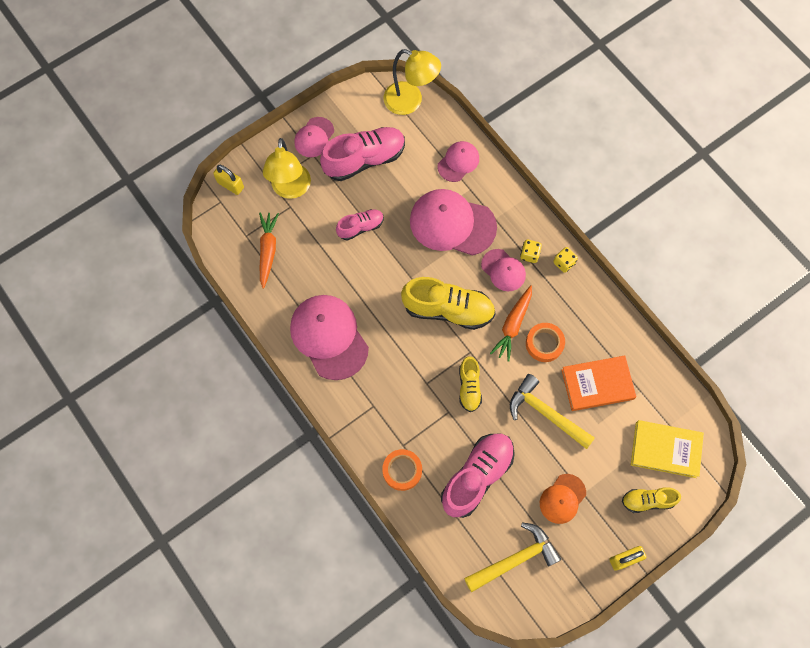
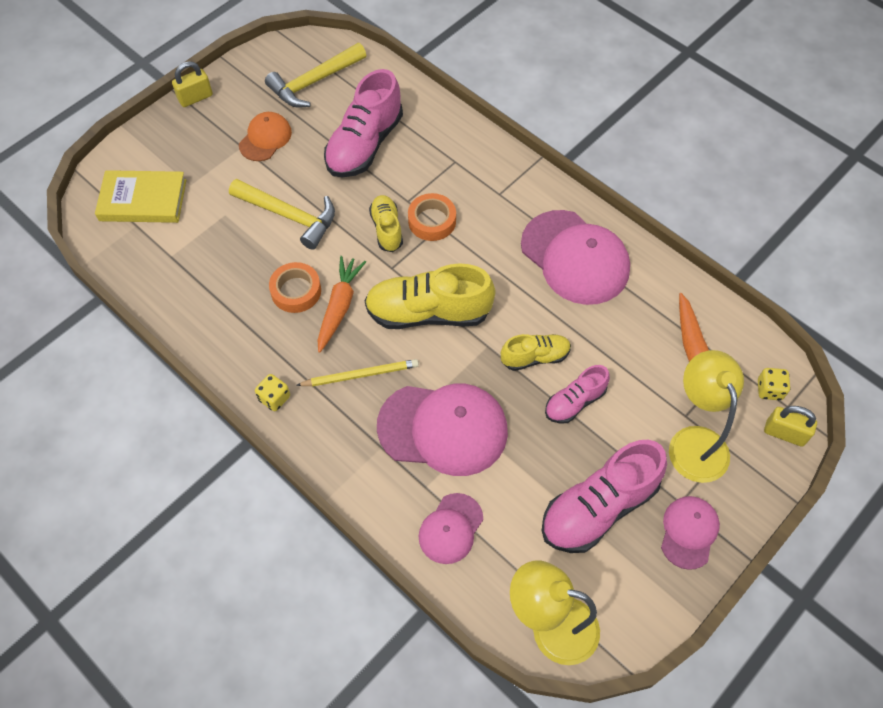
camera: 170 degrees right, 10 degrees down
orange tape [382,449,422,491] -> orange tape moved to [408,193,456,241]
pink cap [481,249,526,291] -> yellow pencil [296,359,419,387]
yellow dice [520,240,542,263] -> yellow dice moved to [758,368,791,400]
orange book [561,356,636,411] -> none
yellow shoe [622,487,681,513] -> yellow shoe moved to [501,334,571,371]

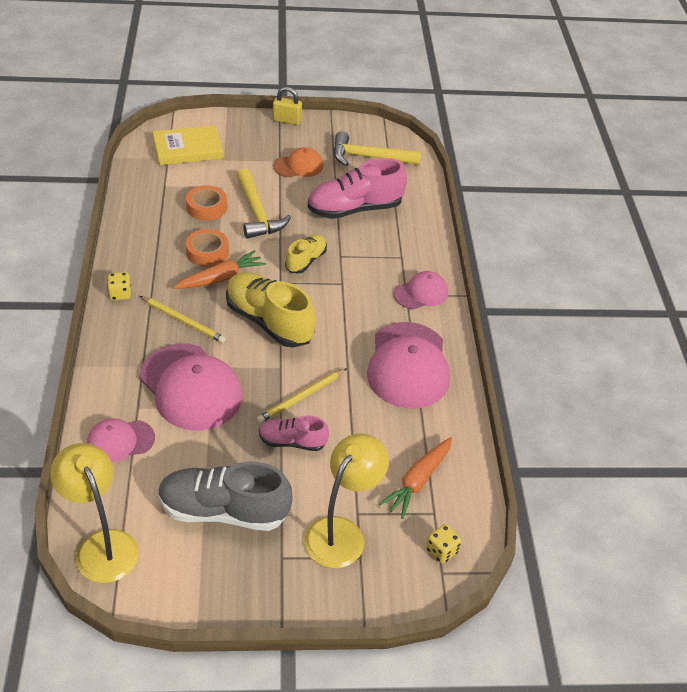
camera: 40 degrees right, 15 degrees down
yellow book [95,170,186,223] -> yellow book turned 60 degrees counterclockwise [153,125,223,165]
orange tape [408,193,456,241] -> orange tape moved to [186,185,227,221]
yellow shoe [501,334,571,371] -> yellow pencil [257,368,347,423]
pink shoe [541,440,667,553] -> grey shoe [158,462,293,531]
pink cap [661,496,720,570] -> pink cap moved to [393,271,448,309]
yellow padlock [764,406,817,447] -> none

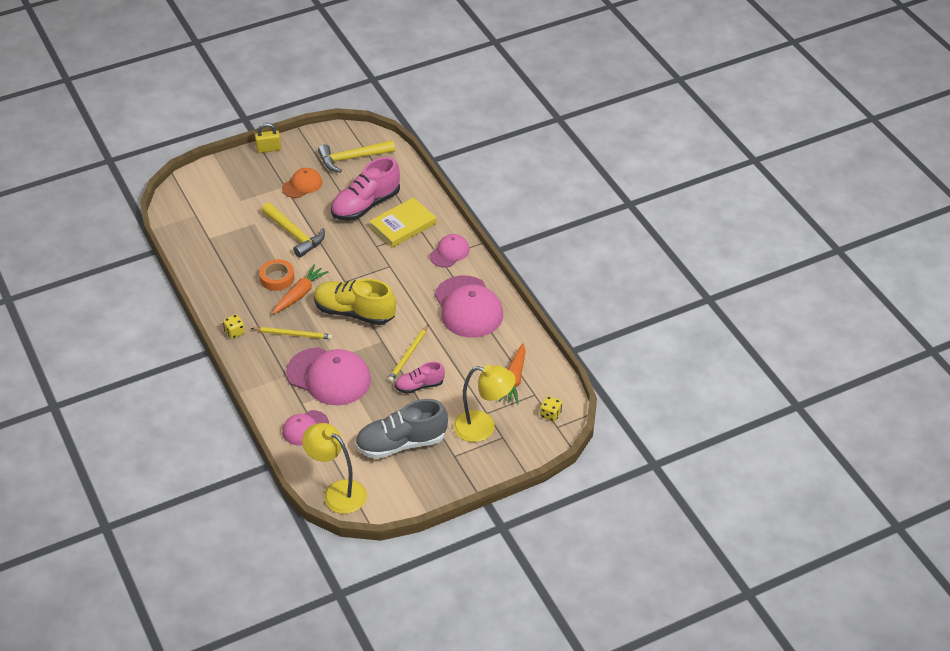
camera: 20 degrees left, 0 degrees up
yellow book [153,125,223,165] -> yellow book moved to [369,197,436,248]
orange tape [186,185,227,221] -> none
yellow shoe [285,234,327,274] -> none
yellow lamp [304,433,389,568] -> yellow lamp turned 90 degrees clockwise [453,365,516,442]

